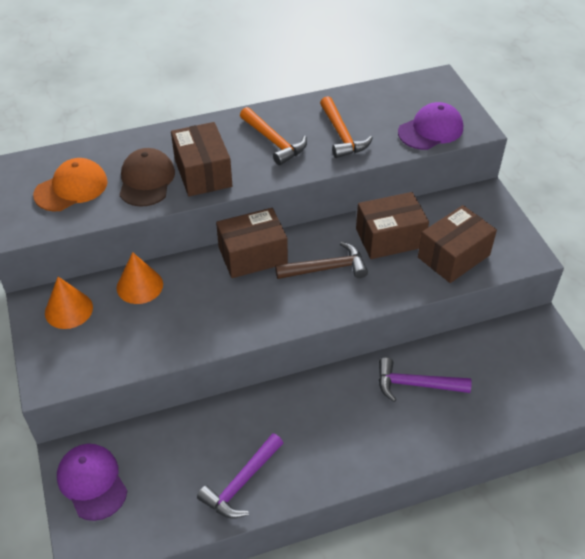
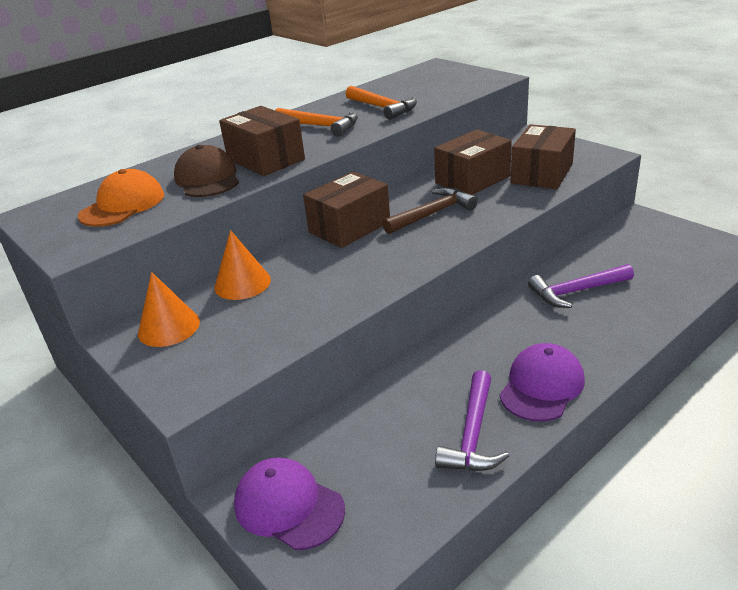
camera: 20 degrees left, 15 degrees down
purple cap [398,102,463,150] -> purple cap moved to [500,343,585,422]

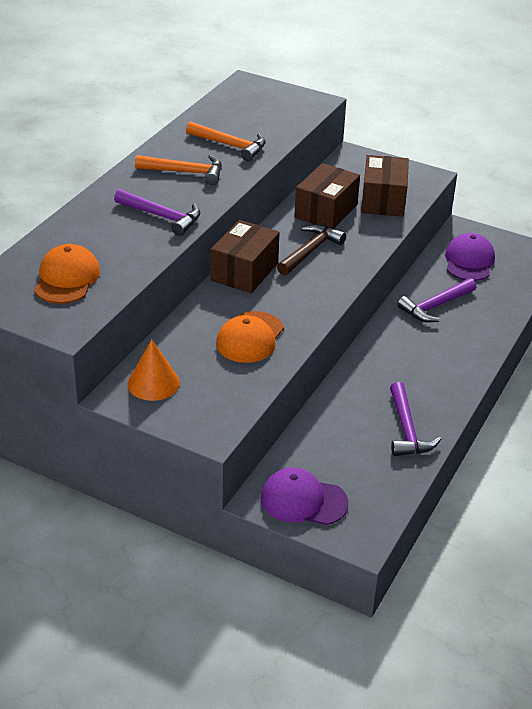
camera: 25 degrees left, 5 degrees up
brown cap [174,145,239,197] -> none
orange cone [214,230,271,300] -> none
brown box [219,106,305,176] -> purple hammer [114,189,200,236]
purple cap [500,343,585,422] -> purple cap moved to [445,233,495,281]
none -> orange cap [216,311,284,363]

